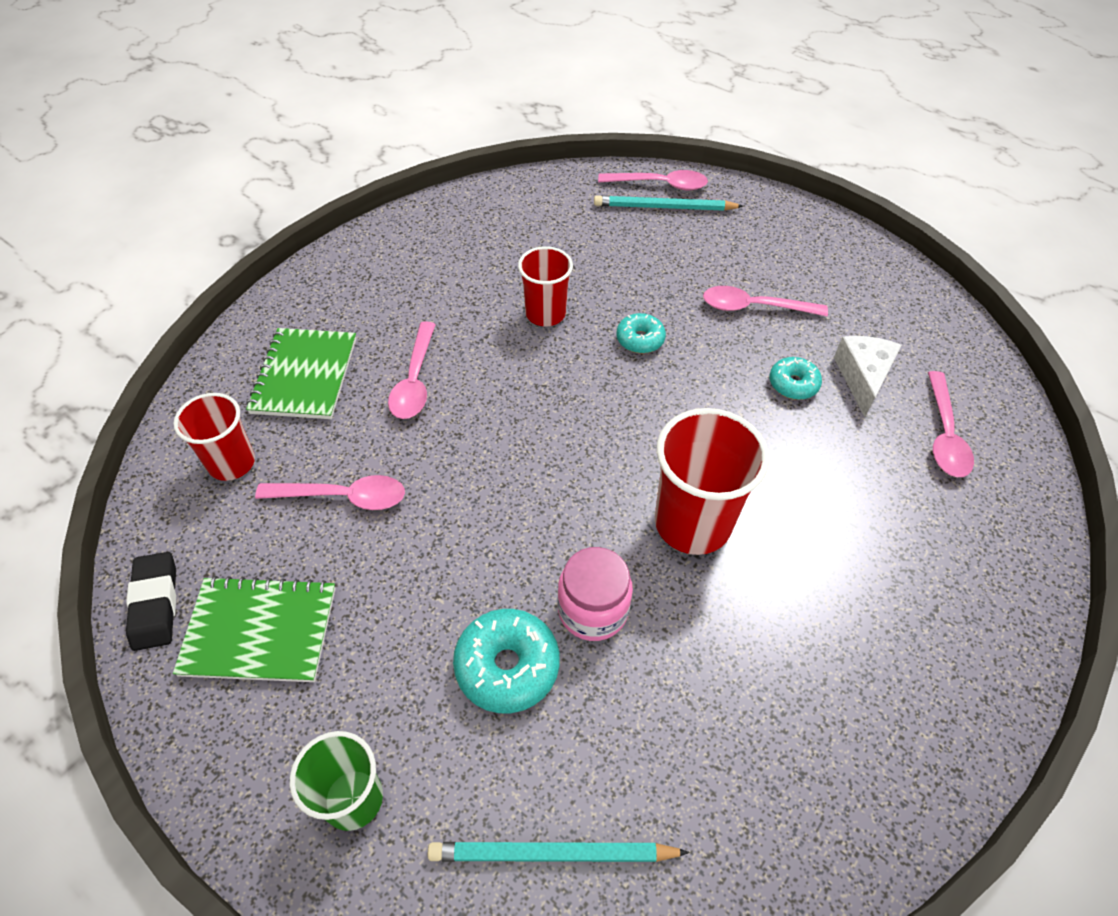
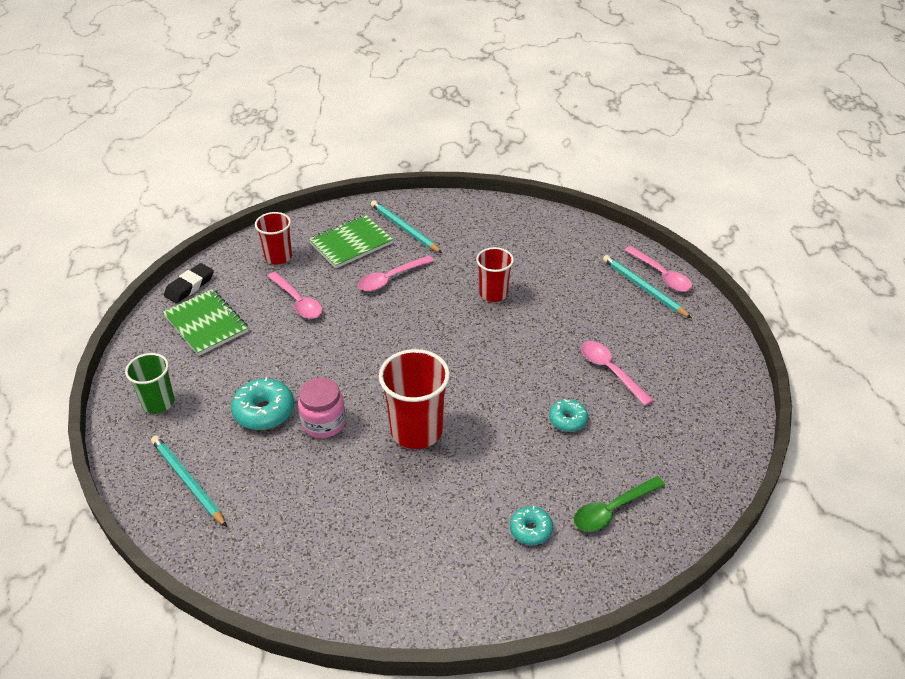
camera: 50 degrees right, 10 degrees down
turquoise donut [616,313,666,353] -> turquoise donut moved to [510,506,553,545]
white cheese [834,336,902,417] -> none
pink spoon [928,371,974,477] -> green spoon [574,476,665,531]
none -> turquoise pencil [371,200,442,253]

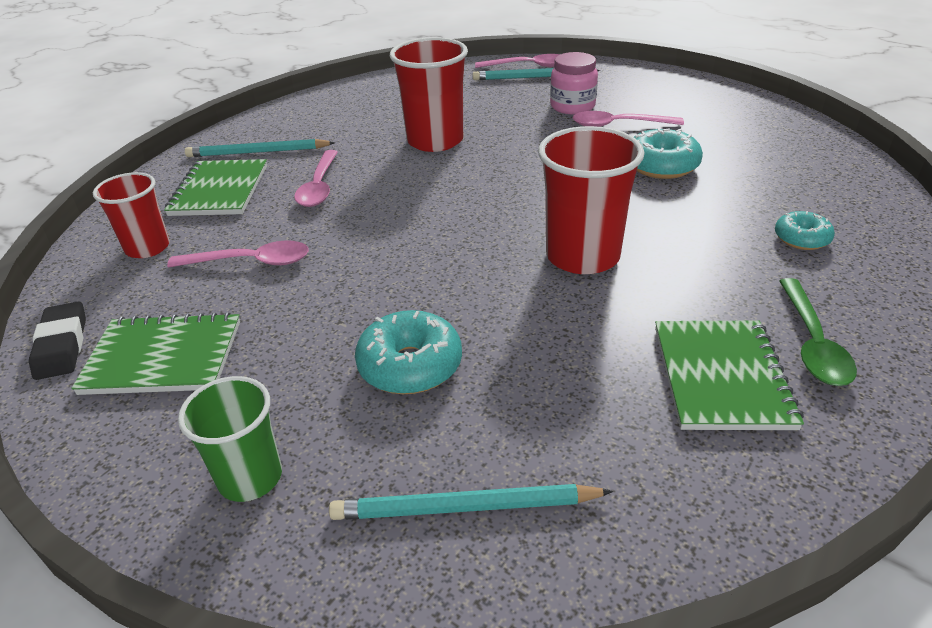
camera: 50 degrees left, 5 degrees down
pink jar [298,377,346,438] -> pink jar moved to [550,52,598,114]
red cup [476,247,514,302] -> red cup [390,37,468,152], size x1.58
turquoise donut [549,399,588,432] -> turquoise donut [634,128,703,179], size x1.61
green spoon [574,476,665,531] -> green spoon moved to [779,278,857,386]
none -> green notebook [655,321,804,430]

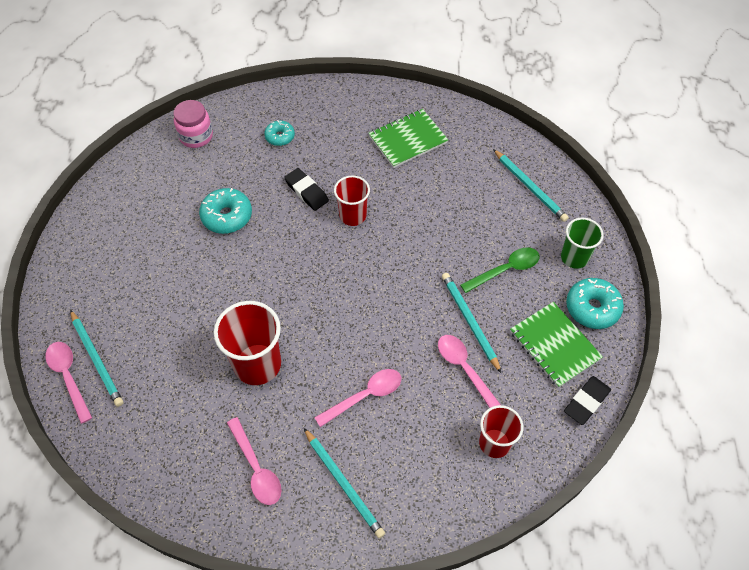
camera: 125 degrees left, 20 degrees up
green notebook [164,159,267,216] -> none
turquoise donut [355,310,462,394] -> turquoise donut moved to [566,278,624,329]
red cup [538,126,645,274] -> red cup [334,176,370,226], size x0.63
pink jar [550,52,598,114] -> pink jar moved to [174,100,213,148]
pink spoon [573,111,684,127] -> pink spoon moved to [227,417,281,505]
green spoon [779,278,857,386] -> green spoon moved to [460,247,540,293]
none -> black eraser [284,168,329,211]
none -> turquoise pencil [442,273,501,373]

